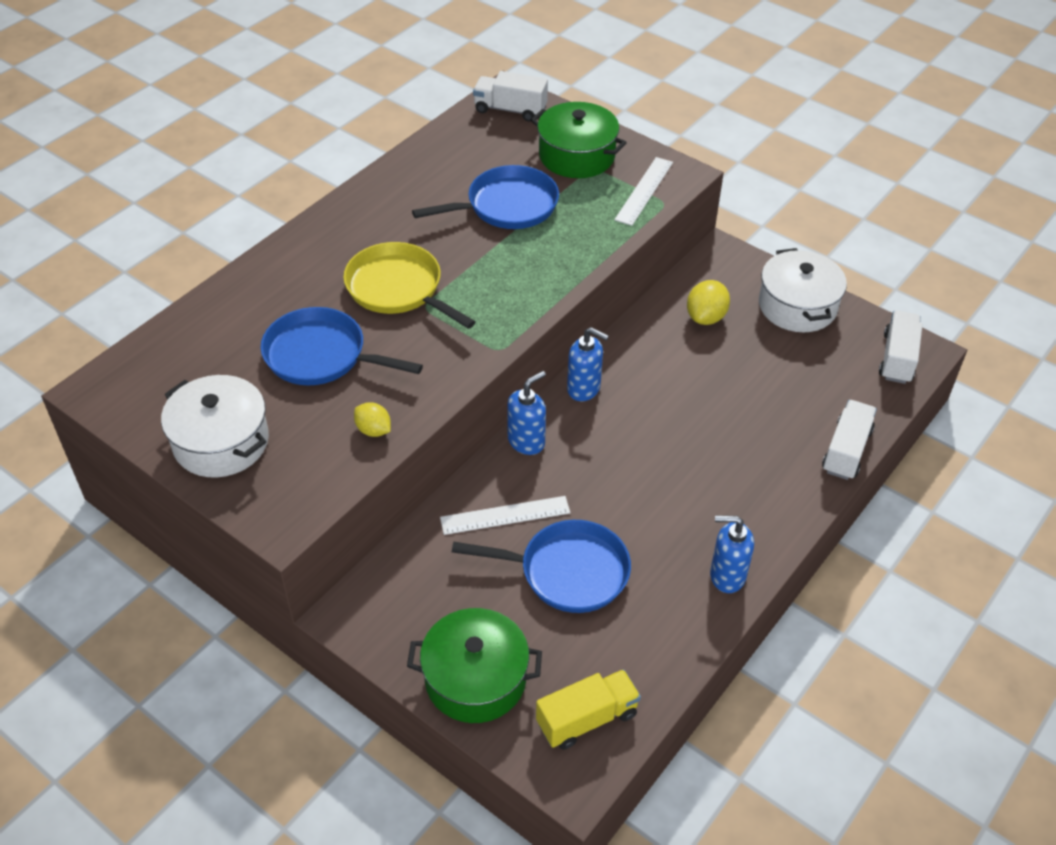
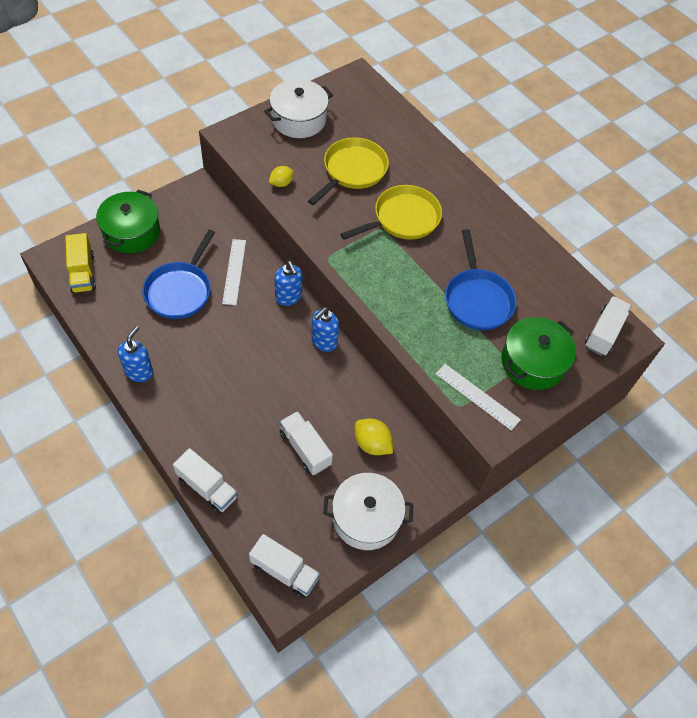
camera: 100 degrees right, 10 degrees up
blue pan [261,307,423,385] -> yellow pan [308,137,389,205]
none -> white truck [280,411,333,475]

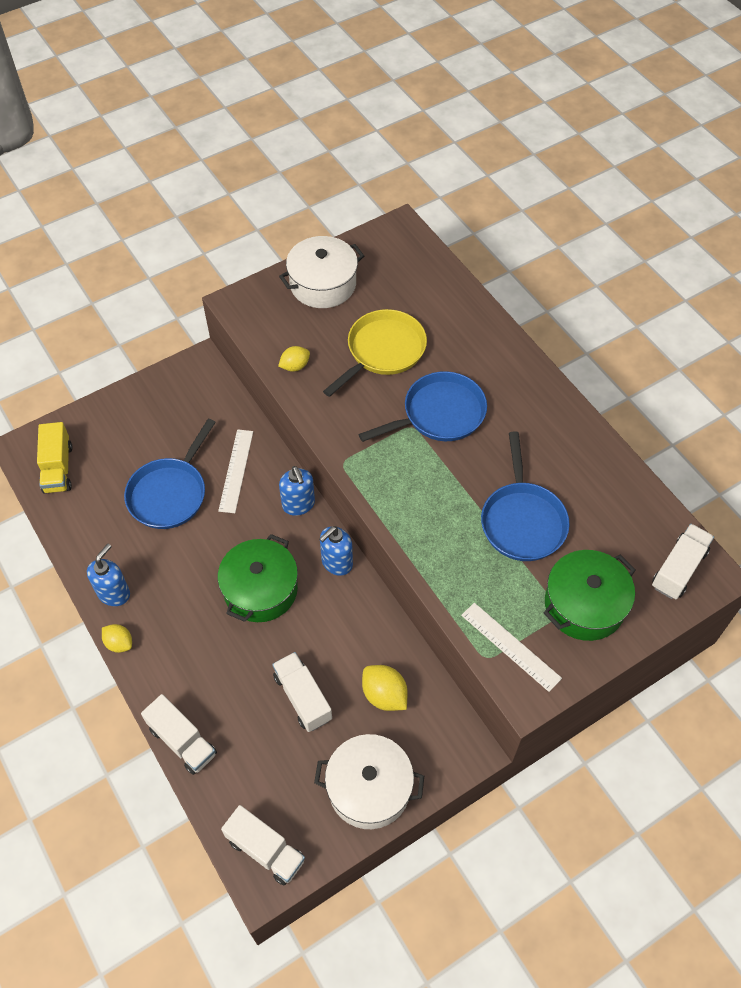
camera: 10 degrees right, 0 degrees up
green pot [96,190,160,253] -> green pot moved to [218,534,298,622]
yellow pan [340,185,442,240] -> blue pan [359,371,487,442]
none -> yellow lemon [102,624,132,653]

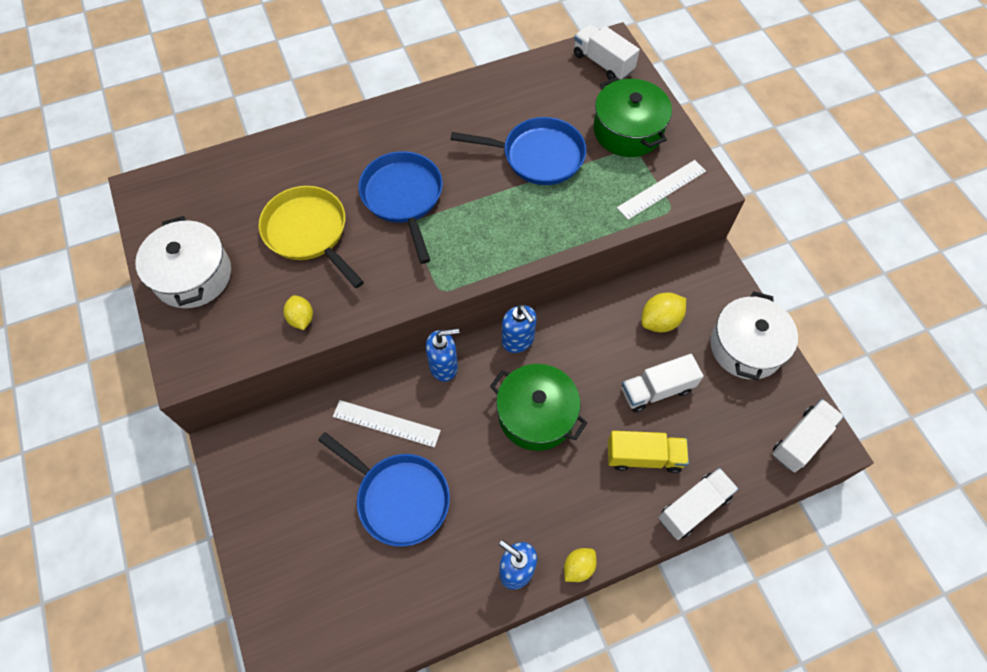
camera: 80 degrees left, 5 degrees up
yellow truck [37,422,72,493] -> yellow truck moved to [608,431,689,473]

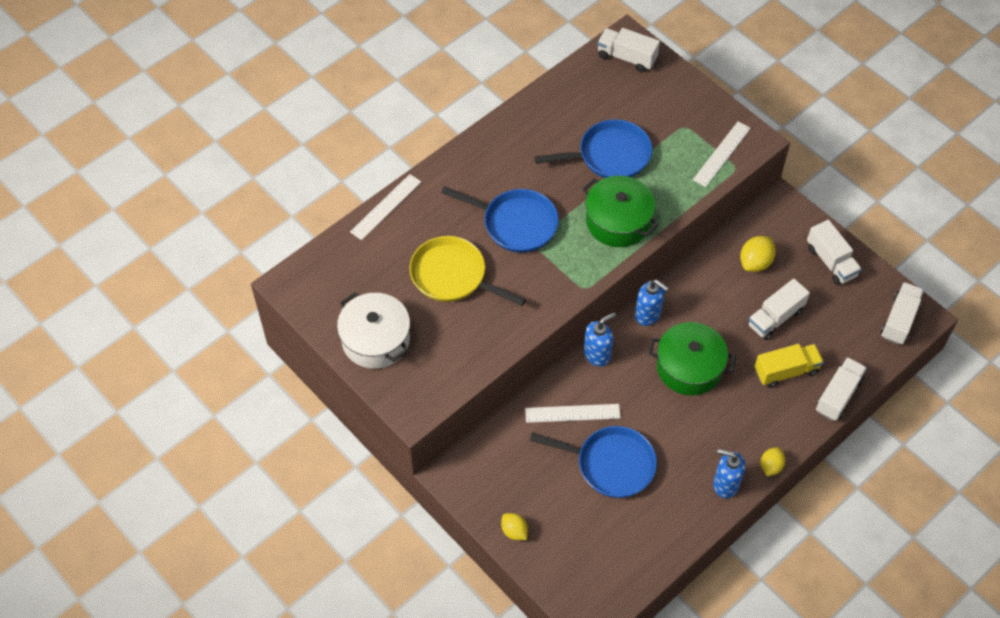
camera: 20 degrees left, 5 degrees down
yellow lemon [284,295,313,330] -> yellow lemon moved to [501,513,528,540]
blue pan [358,151,443,264] -> blue pan turned 150 degrees clockwise [441,186,559,253]
green pot [593,77,672,157] -> green pot moved to [582,176,658,247]
white pot [710,291,798,380] -> white truck [807,220,862,285]
none -> white ruler [350,174,421,240]

